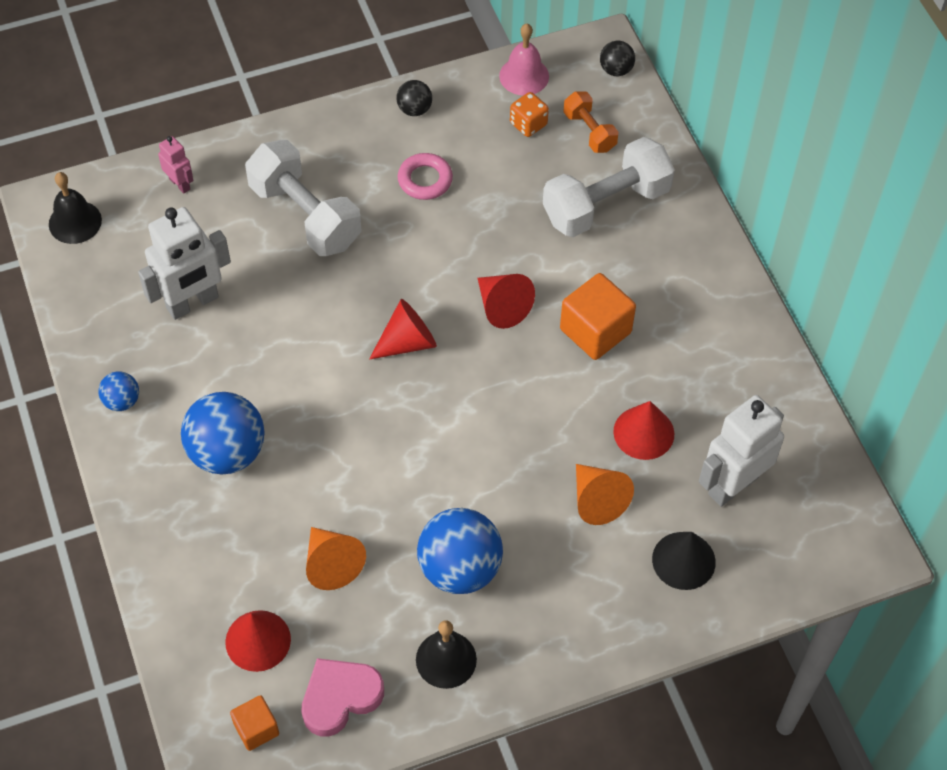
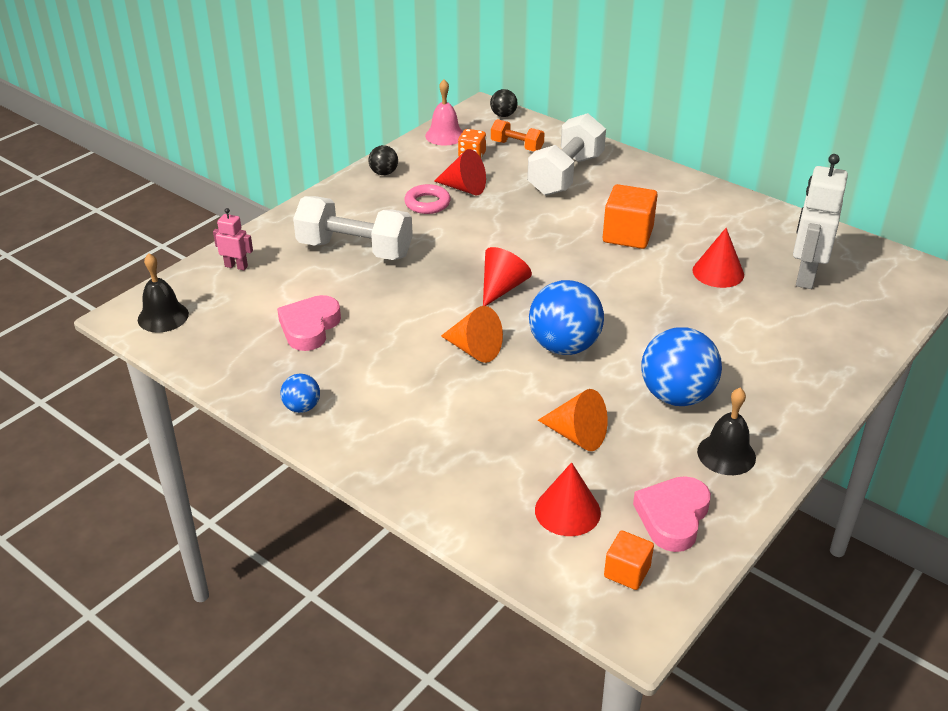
camera: 30 degrees left, 20 degrees down
white robot [138,207,231,320] -> pink heart [277,295,341,351]
blue ball [181,392,264,474] -> blue ball moved to [529,280,604,355]
red cone [477,274,535,329] -> red cone moved to [434,149,486,195]
orange cone [576,464,634,525] -> orange cone moved to [441,306,503,363]
black cone [652,532,716,590] -> none

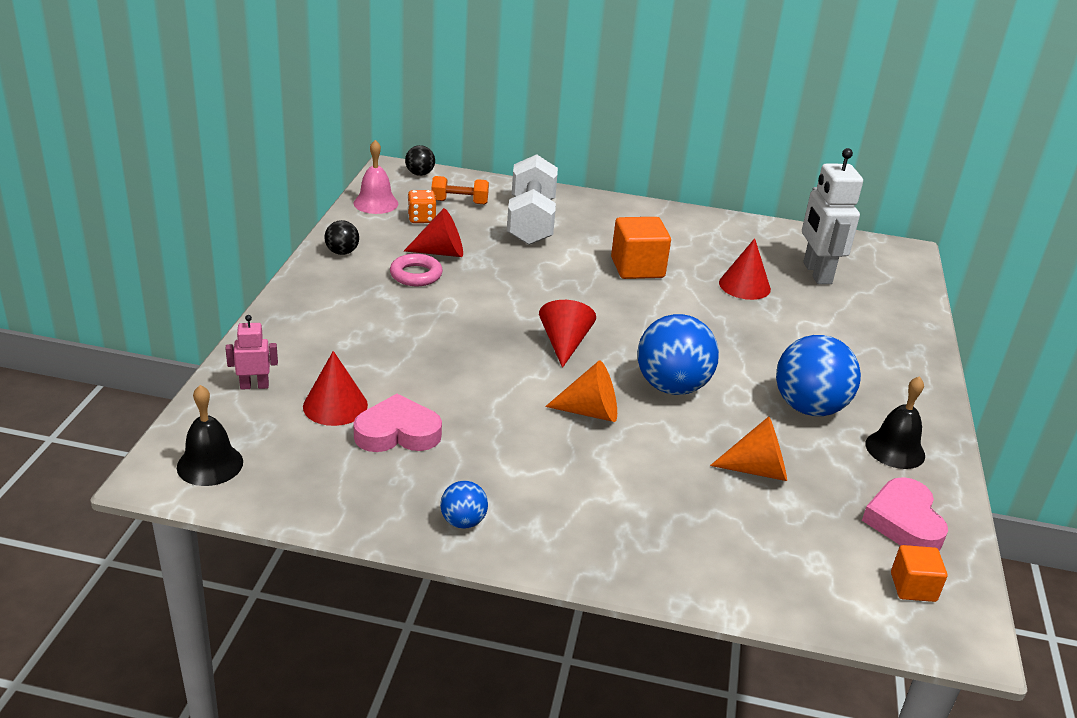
camera: 30 degrees left, 5 degrees down
pink heart [277,295,341,351] -> pink heart turned 90 degrees clockwise [353,394,442,452]
white dumbbell [293,196,413,260] -> none
red cone [535,462,601,536] -> red cone moved to [303,351,368,426]

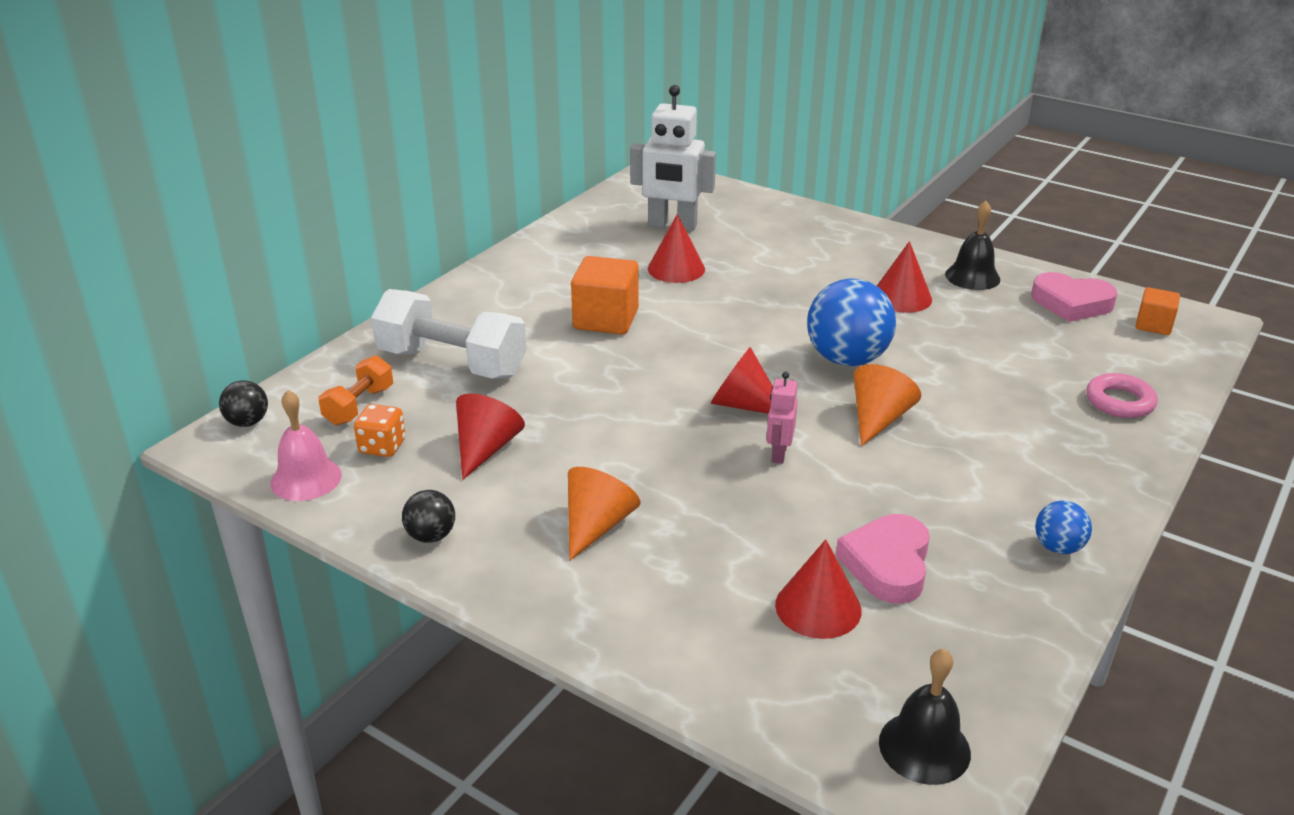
camera: 65 degrees left, 0 degrees up
pink robot [225,315,278,390] -> pink robot moved to [766,371,798,464]
pink ring [390,254,443,286] -> pink ring moved to [1086,373,1158,418]
orange cone [710,416,787,481] -> orange cone moved to [568,467,641,561]
blue ball [776,335,861,416] -> red cone [877,241,932,313]

